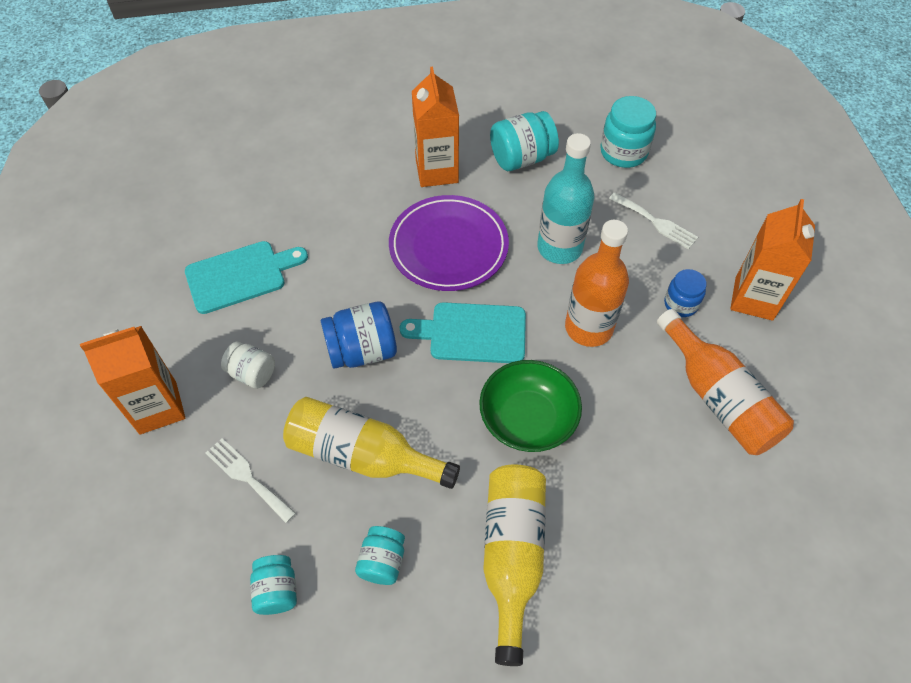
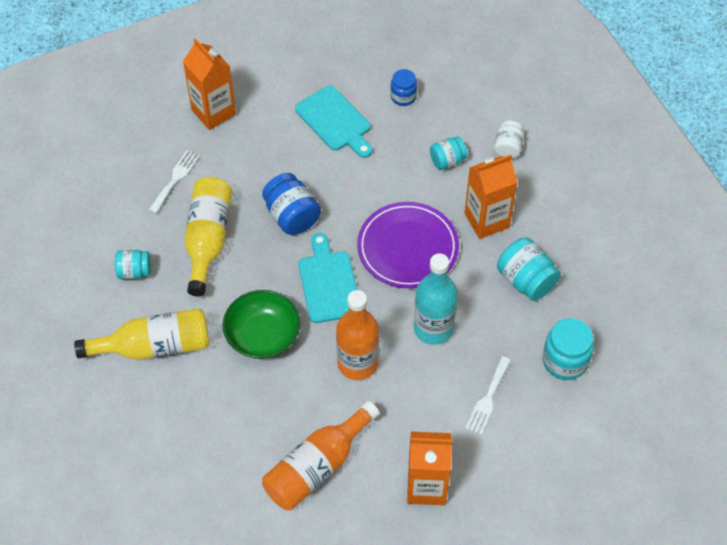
camera: 75 degrees right, 0 degrees up
white jar [221,342,275,389] -> white jar moved to [494,121,524,159]
turquoise jar [250,555,297,615] -> turquoise jar moved to [430,136,467,170]
blue jar [664,269,707,317] -> blue jar moved to [390,69,417,106]

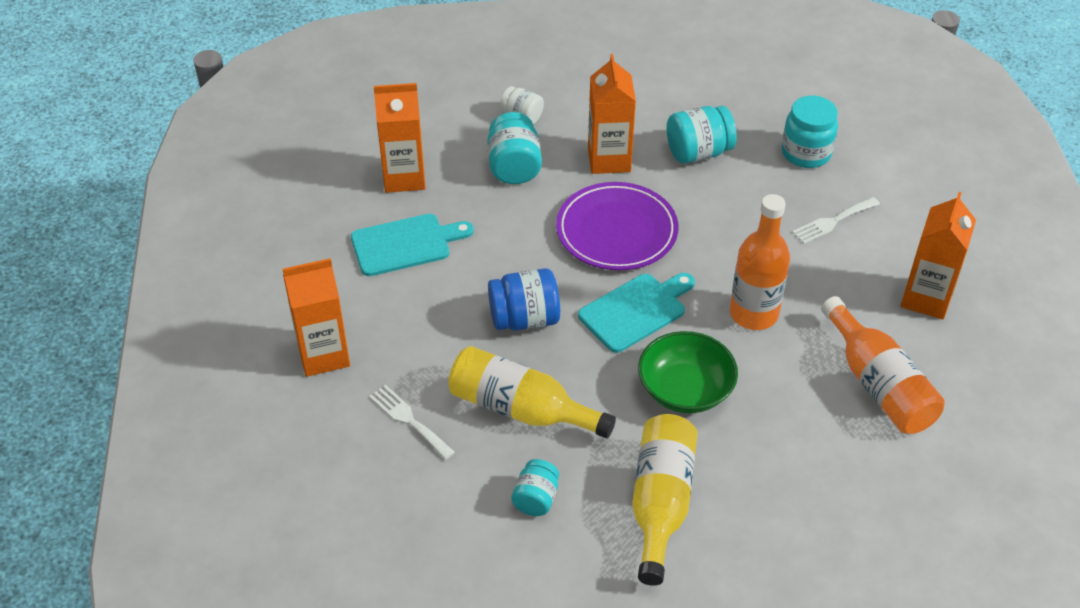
camera: 70 degrees left, 10 degrees down
turquoise cutting board [299,233,357,323] -> turquoise cutting board turned 135 degrees clockwise [578,273,695,353]
blue jar [390,69,417,106] -> orange carton [374,83,426,193]
turquoise bottle [414,253,458,345] -> none
turquoise jar [430,136,467,170] -> turquoise jar [487,112,542,184], size x1.58
white fork [466,356,511,435] -> white fork turned 105 degrees clockwise [792,197,880,244]

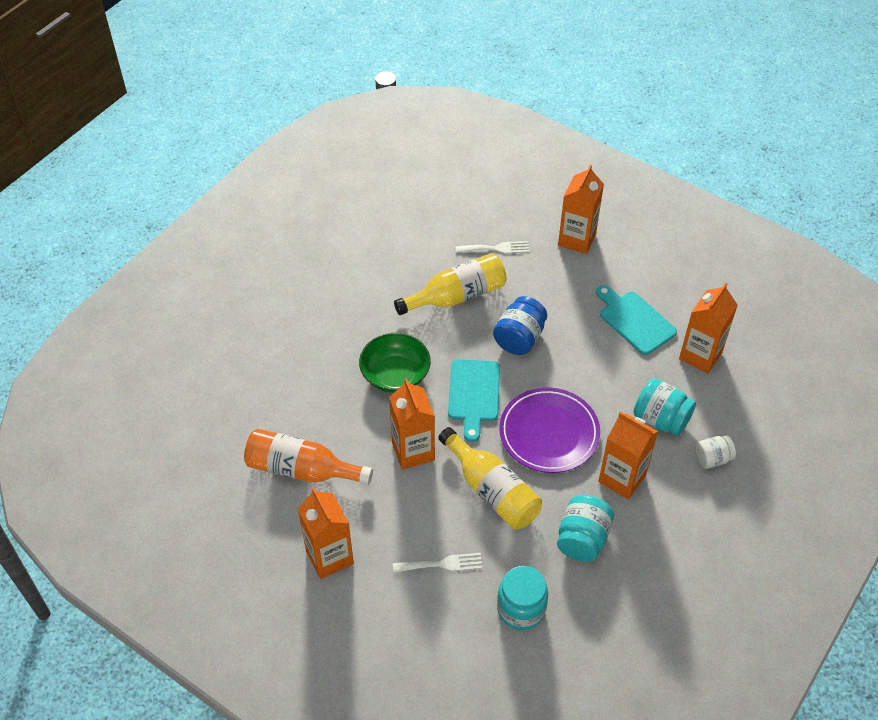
camera: 130 degrees right, 5 degrees up
turquoise cutting board [351,214,474,276] -> turquoise cutting board turned 120 degrees clockwise [596,285,677,355]
turquoise jar [511,459,559,516] -> none
yellow bottle [632,414,698,586] -> yellow bottle moved to [438,427,542,529]
orange bottle [730,194,790,330] -> orange carton [389,379,435,470]
white fork [792,197,880,244] -> white fork turned 75 degrees clockwise [393,553,482,573]

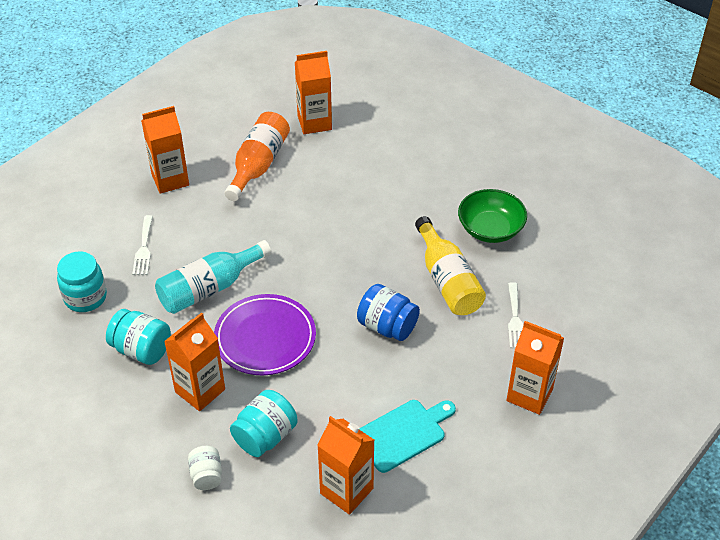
camera: 95 degrees right, 5 degrees down
green bowl [359,333,431,393] -> green bowl moved to [458,189,527,243]
orange carton [389,379,435,470] -> orange carton moved to [295,51,332,134]
yellow bottle [438,427,542,529] -> turquoise bottle [155,240,272,314]
turquoise cutting board [448,359,500,442] -> none

